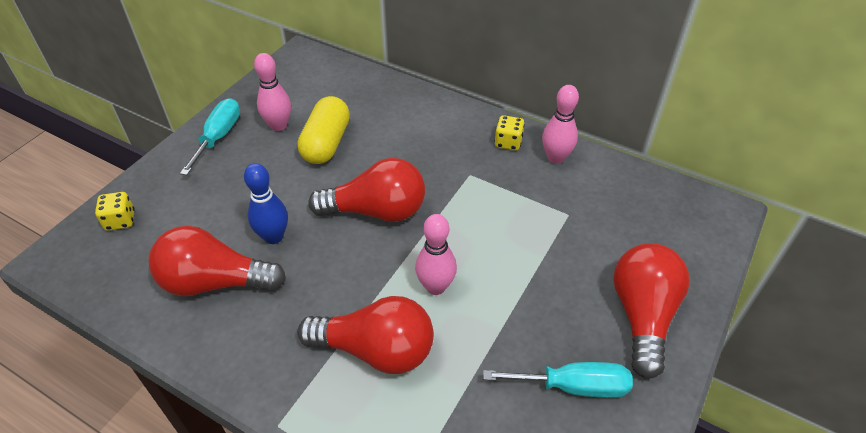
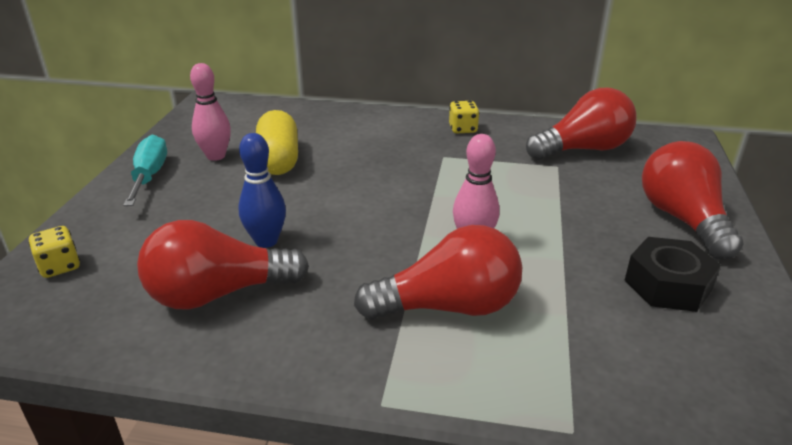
camera: 20 degrees left, 15 degrees down
red light bulb [308,158,425,222] -> red light bulb moved to [526,88,637,160]
turquoise screwdriver [483,362,633,398] -> black nut [625,237,721,312]
pink bowling pin [542,85,579,164] -> none

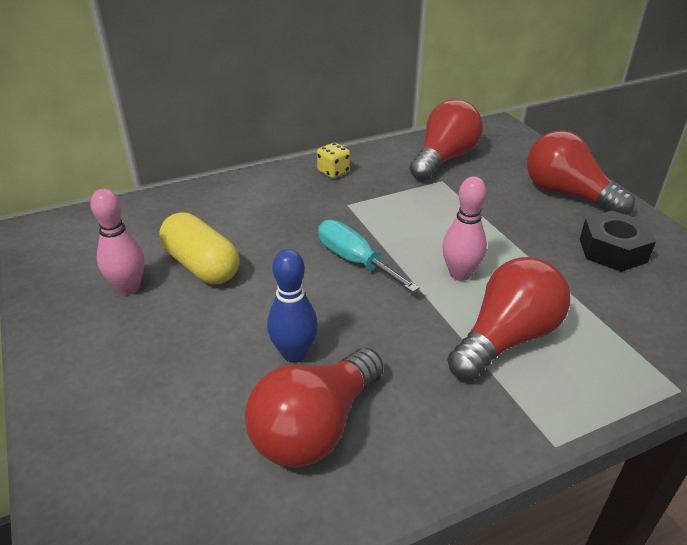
camera: 35 degrees left, 5 degrees up
yellow dice [29,226,80,278] -> none
turquoise screwdriver [123,135,167,206] -> turquoise screwdriver moved to [318,220,420,292]

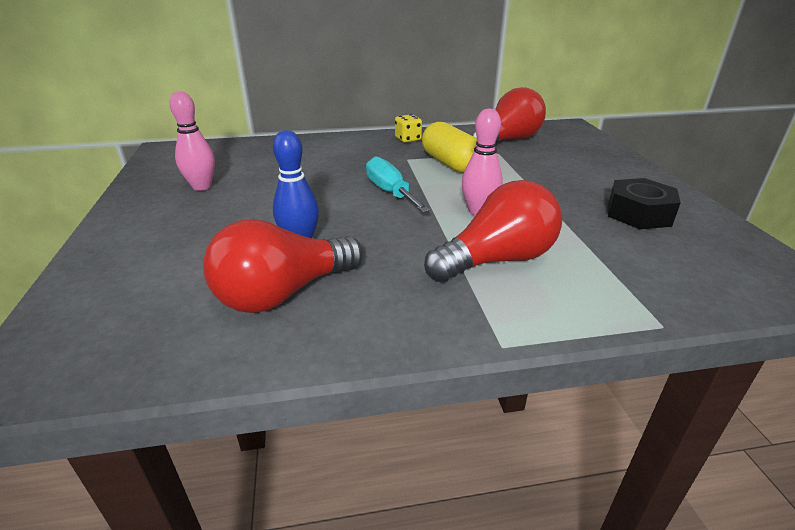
camera: 15 degrees right, 5 degrees down
yellow capsule [159,212,240,284] -> yellow capsule moved to [422,122,477,173]
red light bulb [527,131,635,215] -> none

